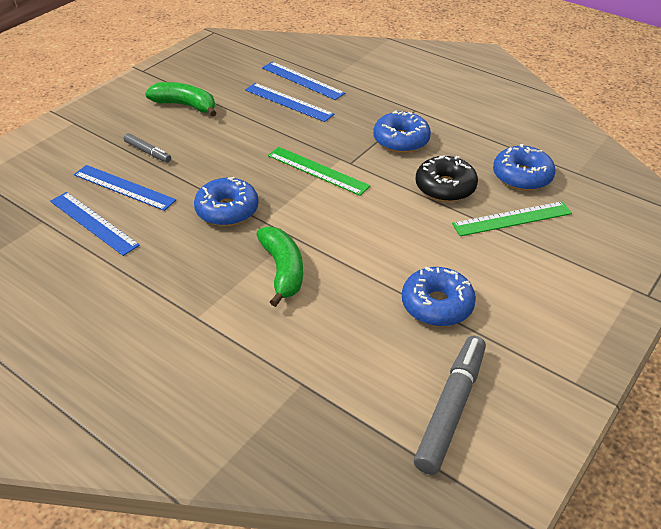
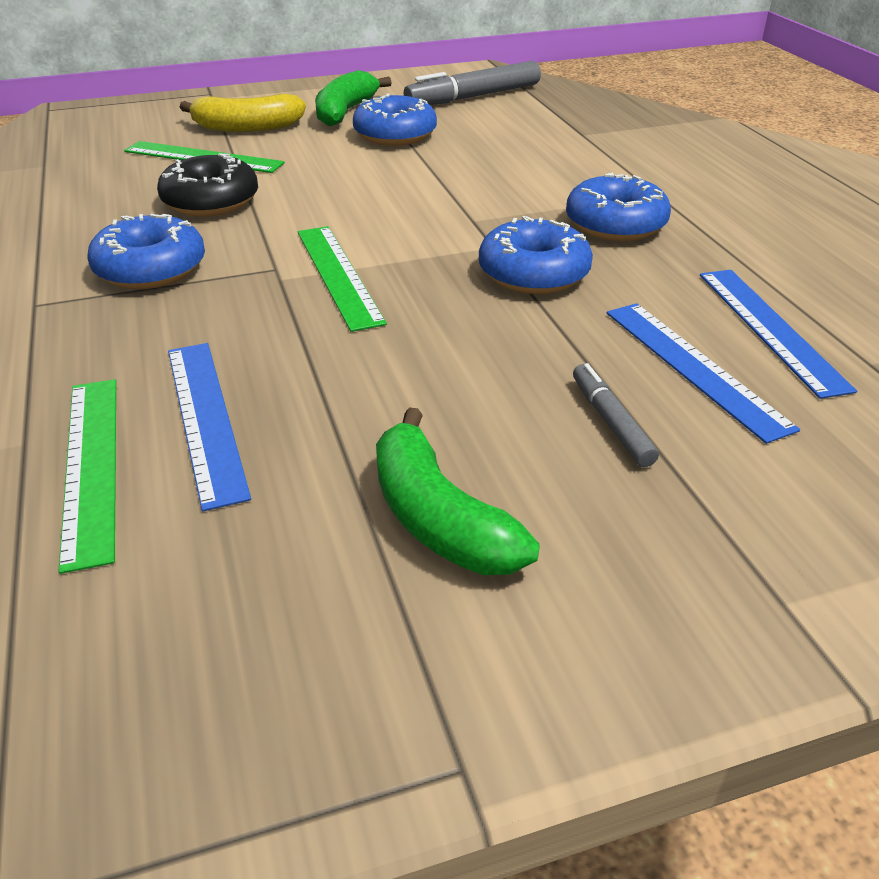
camera: 145 degrees left, 5 degrees down
green banana [256,227,303,307] -> green banana moved to [315,70,392,126]
blue ruler [262,62,345,100] -> green ruler [59,379,116,574]
blue donut [493,144,555,191] -> blue donut moved to [566,173,671,241]
none -> yellow banana [180,94,306,132]

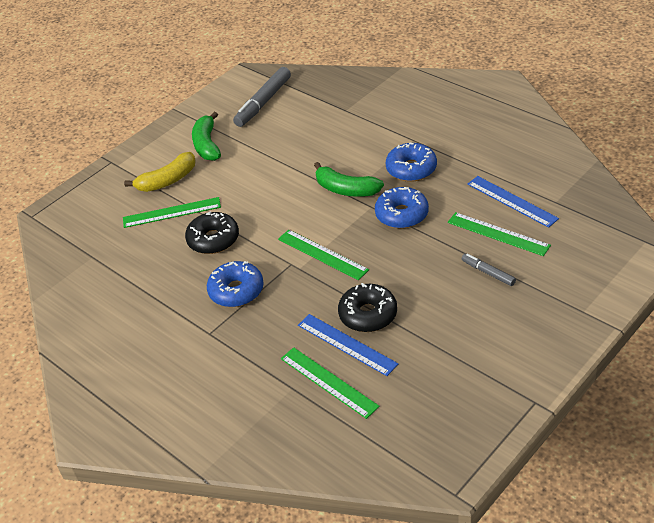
camera: 25 degrees left, 5 degrees up
blue donut [353,93,437,146] -> none
green banana [376,407,540,575] -> green banana moved to [314,162,384,197]
blue ruler [607,303,800,444] -> green ruler [448,212,551,256]
none -> black donut [338,283,397,332]

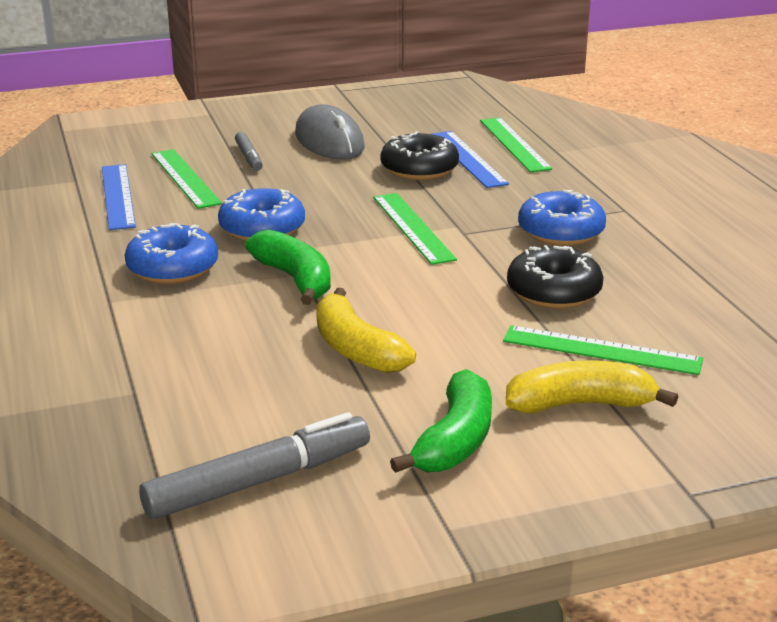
camera: 155 degrees left, 15 degrees down
none -> grey mouse [295,104,365,160]
none -> yellow banana [316,288,416,373]

